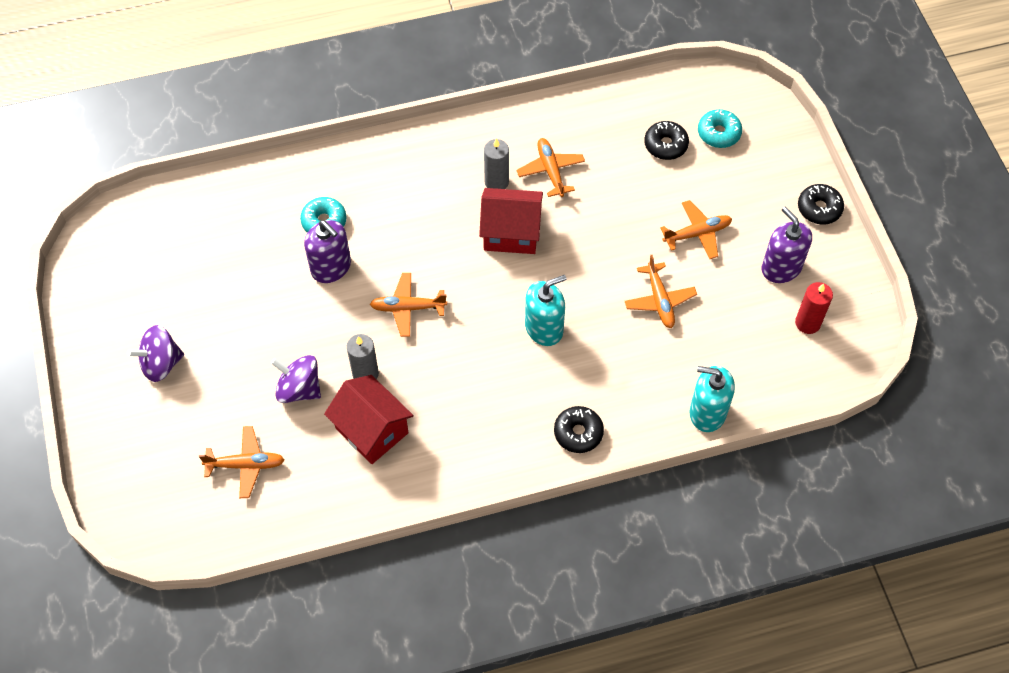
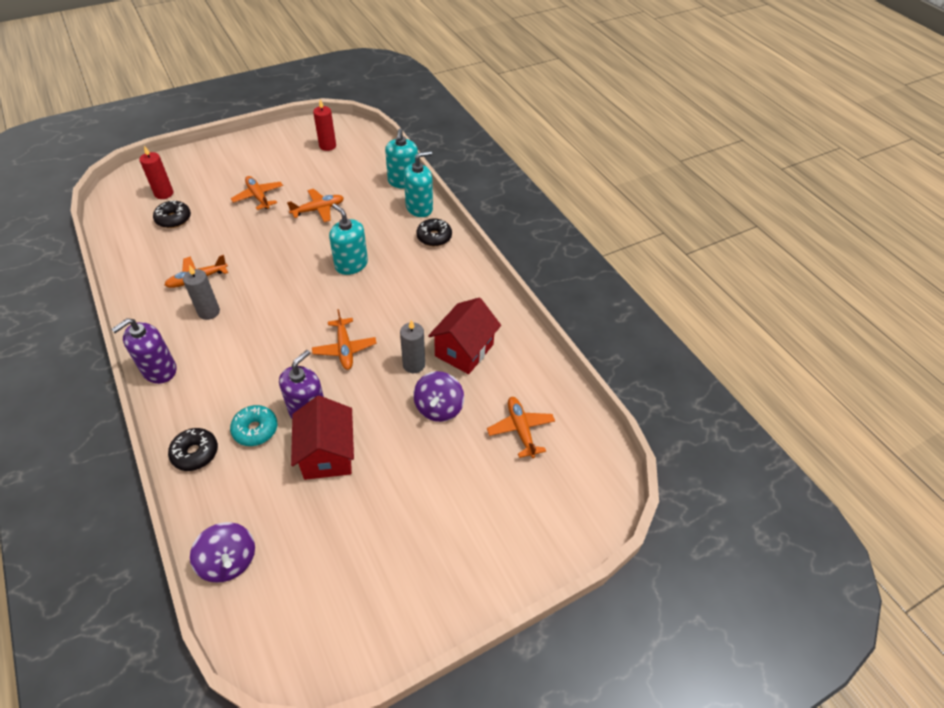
camera: 105 degrees left, 10 degrees down
purple spinning top [127,325,184,382] -> purple spinning top moved to [190,522,255,583]
red house [479,188,543,254] -> red house moved to [291,396,354,480]
turquoise donut [698,109,742,148] -> red candle [139,146,173,199]
purple soap dispenser [761,207,812,283] -> purple soap dispenser moved to [111,318,177,384]
black donut [798,184,844,224] -> black donut moved to [168,428,218,471]
none -> turquoise soap dispenser [404,151,433,217]

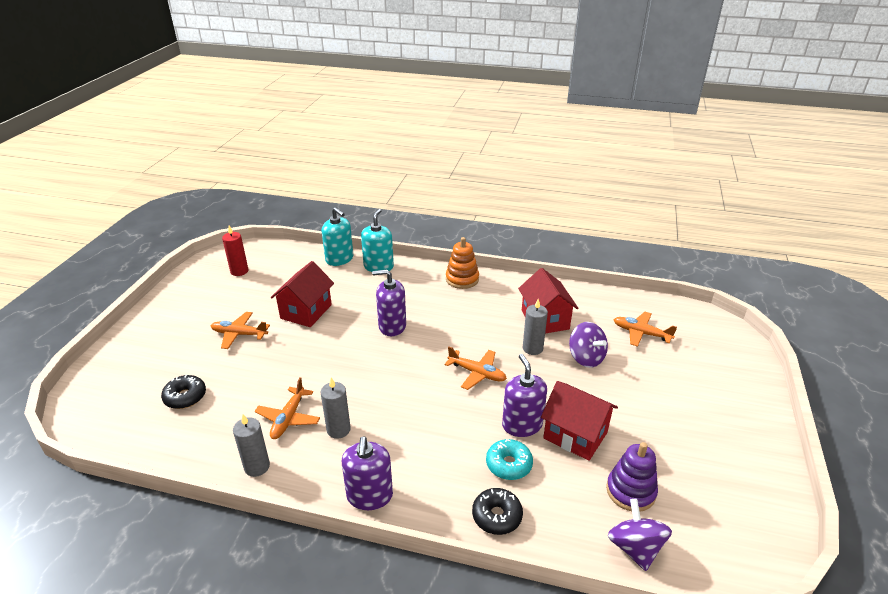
camera: 45 degrees left, 15 degrees down
red candle [139,146,173,199] -> none
purple spinning top [190,522,255,583] -> purple spinning top turned 105 degrees counterclockwise [608,499,672,571]
orange plane [287,189,344,222] -> red house [271,261,334,327]
turquoise soap dispenser [329,203,368,275] -> purple soap dispenser [372,269,406,336]
black donut [416,218,452,246] -> none
none -> grey candle [233,414,270,477]
none -> orange stacking toy [446,237,479,289]
none -> purple stacking toy [606,442,658,512]

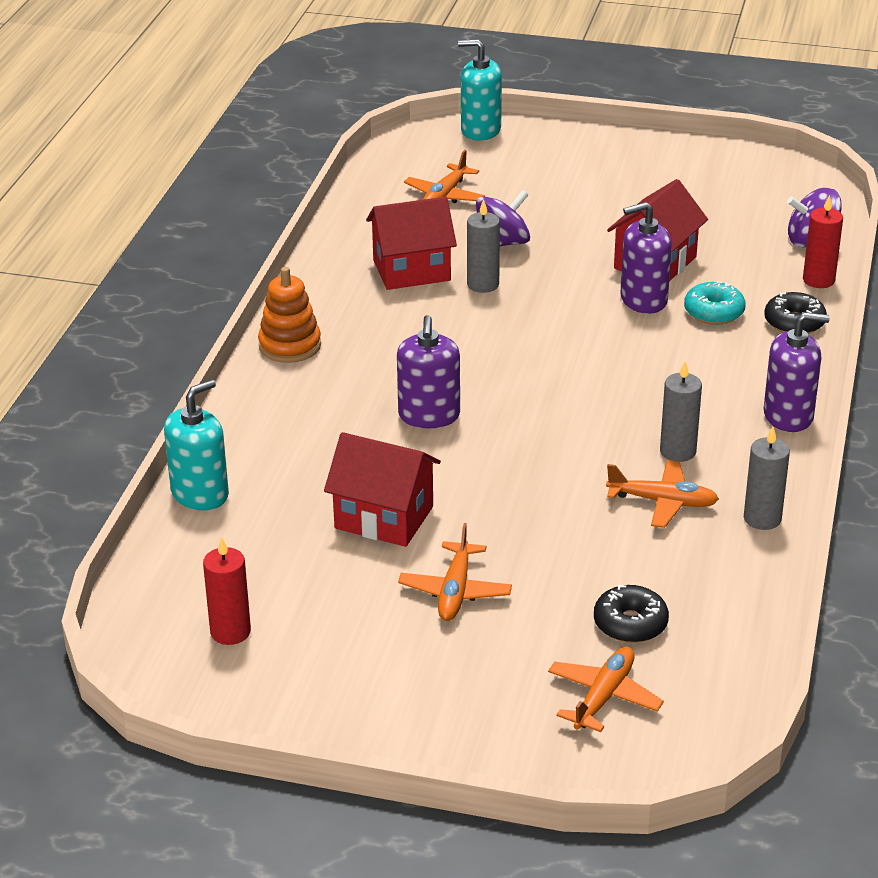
camera: 90 degrees left, 0 degrees up
turquoise soap dispenser [361,209,394,272] -> turquoise soap dispenser moved to [458,39,502,141]
orange plane [444,346,507,390] -> orange plane moved to [548,647,664,732]
purple stacking toy [606,442,658,512] -> none
none -> red candle [803,195,843,288]

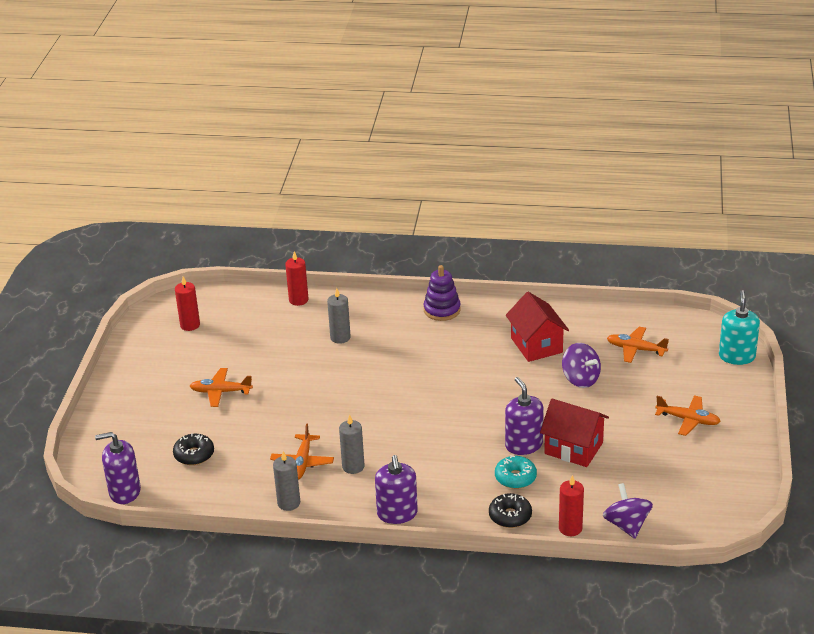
camera: 85 degrees right, 0 degrees up
turquoise soap dispenser [164,379,229,510] -> red candle [285,251,309,306]
orange stacking toy [258,267,321,363] -> purple stacking toy [424,265,461,321]
red house [324,432,441,547] -> none
purple soap dispenser [397,315,460,428] -> purple soap dispenser moved to [95,432,141,504]
grey candle [467,199,500,293] -> grey candle moved to [327,288,351,344]
orange plane [548,647,664,732] -> orange plane moved to [655,395,721,436]

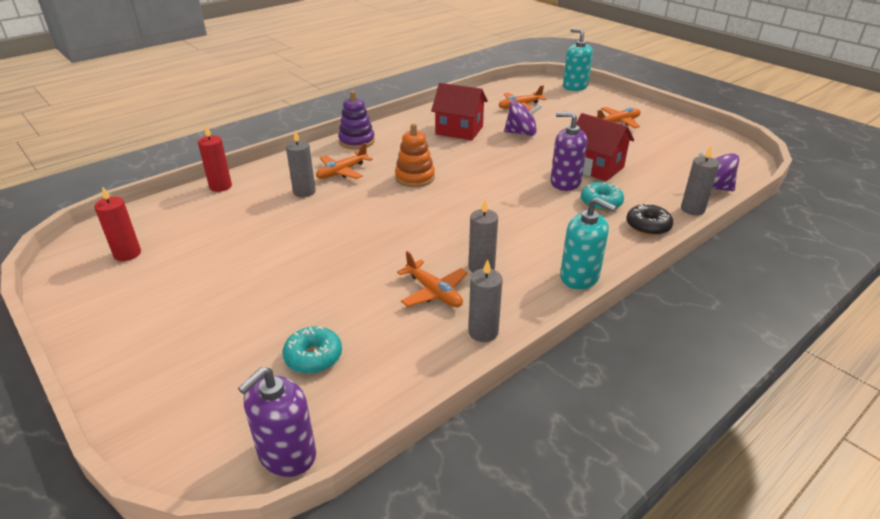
camera: 50 degrees left, 0 degrees up
black donut [173,433,214,465] -> turquoise donut [283,326,342,374]
orange plane [190,368,253,407] -> orange plane moved to [316,143,373,179]
purple soap dispenser [375,455,418,524] -> turquoise soap dispenser [560,197,616,289]
red house [540,399,609,467] -> red house turned 60 degrees clockwise [576,113,634,181]
red candle [559,475,584,536] -> grey candle [681,146,719,215]
none -> orange stacking toy [395,123,435,187]

